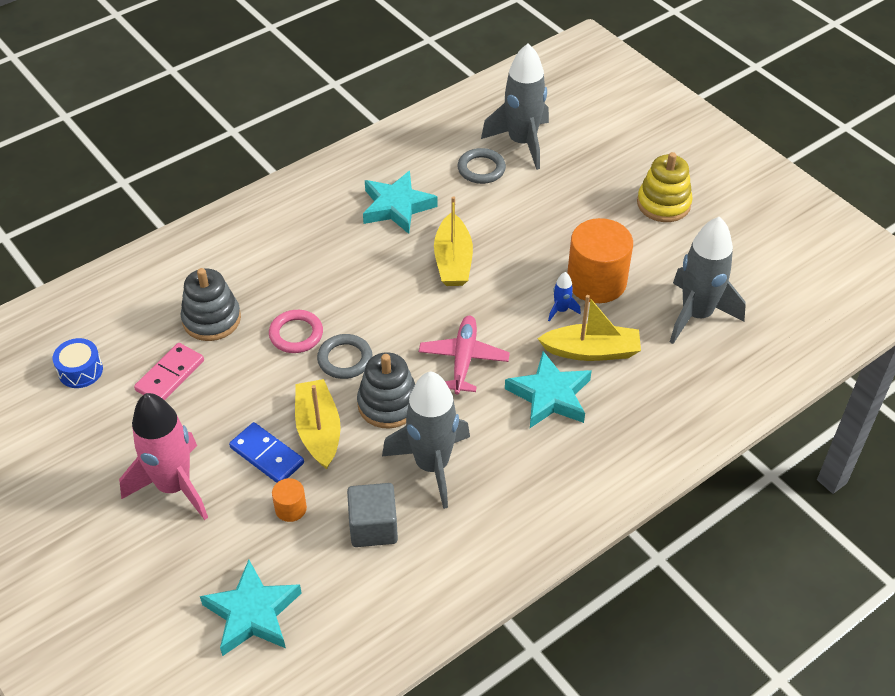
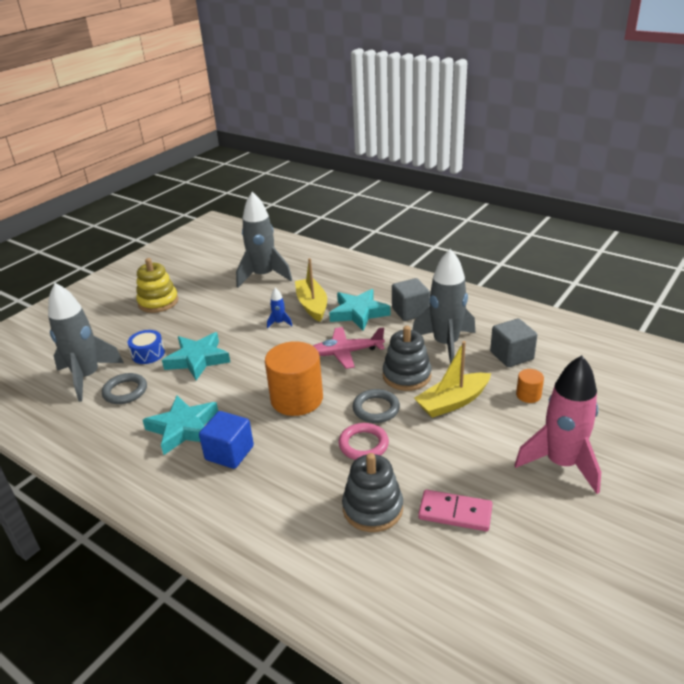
camera: 105 degrees left, 15 degrees down
blue drum [53,338,103,388] -> blue drum moved to [128,330,165,364]
turquoise star [200,560,302,656] -> turquoise star moved to [162,332,230,380]
blue domino [229,422,304,483] -> none
yellow boat [434,196,473,286] -> none
orange cylinder [567,218,633,303] -> orange cylinder moved to [265,341,323,416]
none -> blue cube [199,411,254,469]
none -> grey cube [392,278,430,321]

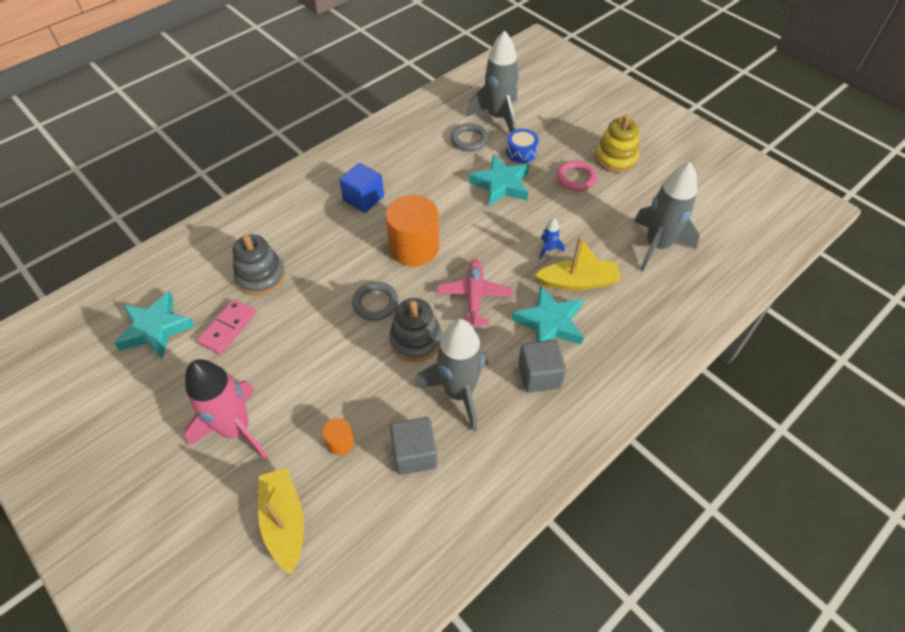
camera: 100 degrees right, 20 degrees up
turquoise star [143,395,218,455] -> turquoise star moved to [114,291,195,359]
pink ring [338,423,389,460] -> pink ring moved to [557,161,597,191]
yellow boat [414,341,491,418] -> yellow boat moved to [258,468,304,574]

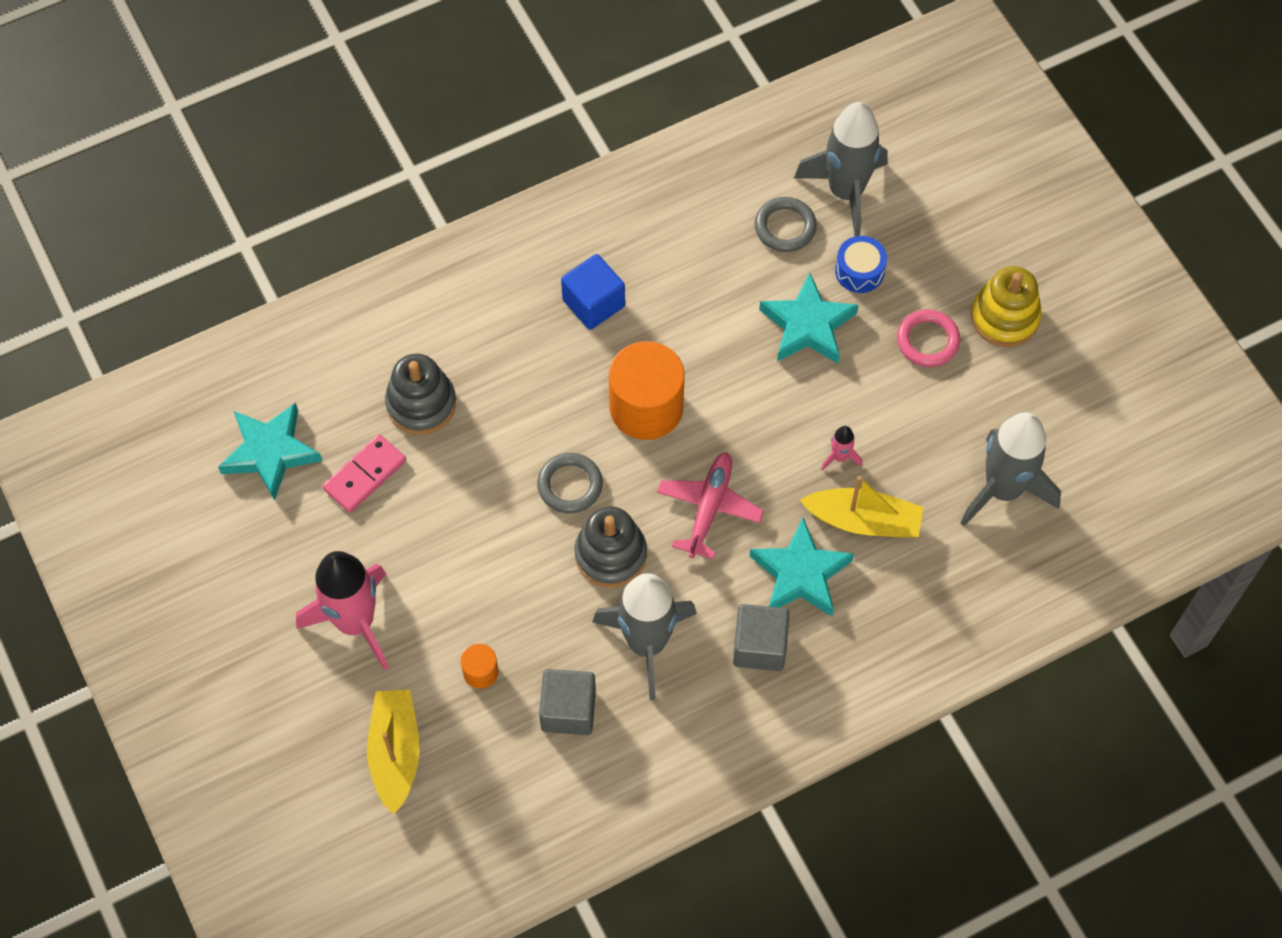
camera: 15 degrees right, 10 degrees up
blue rocket [539,218,564,259] -> pink rocket [821,426,863,471]

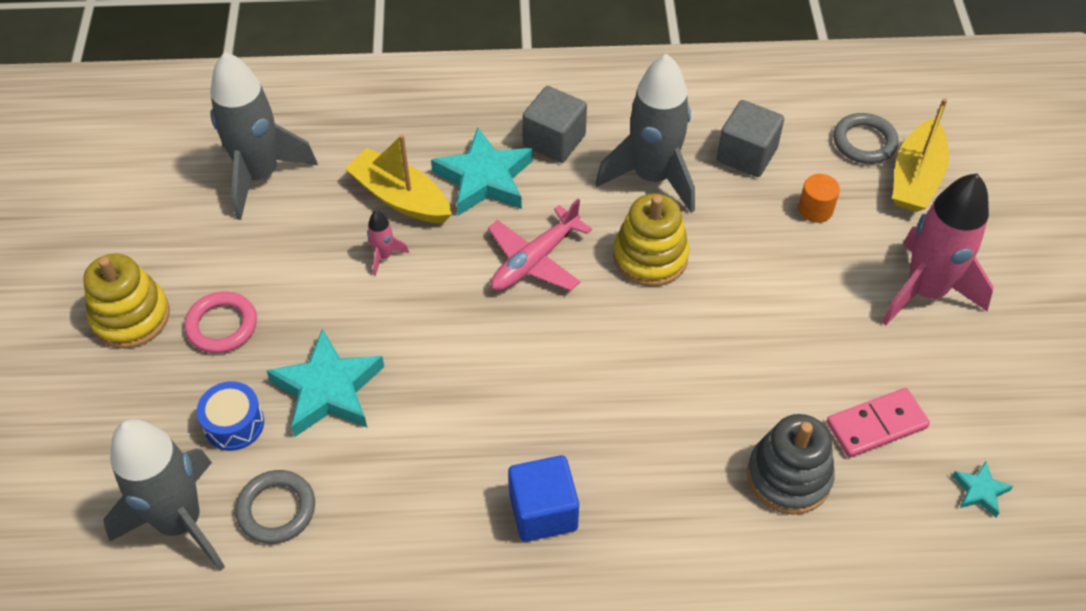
camera: 155 degrees left, 10 degrees down
turquoise star [218,403,322,501] -> turquoise star [952,461,1013,517], size x0.48
grey ring [537,453,603,513] -> grey ring moved to [833,113,899,164]
grey stacking toy [574,506,647,588] -> yellow stacking toy [613,194,689,287]
orange cylinder [609,341,685,440] -> none

